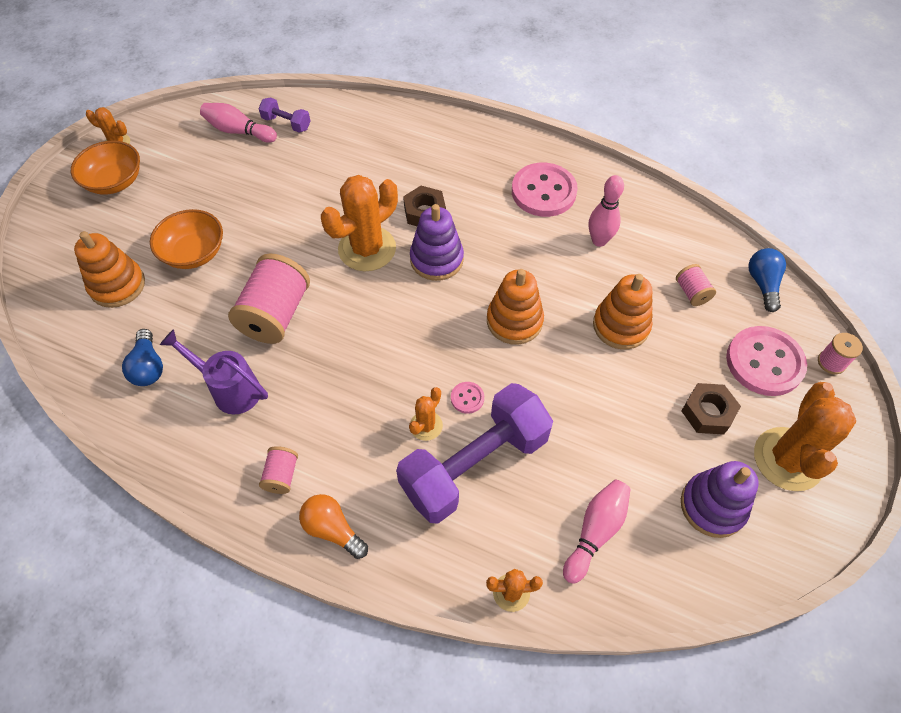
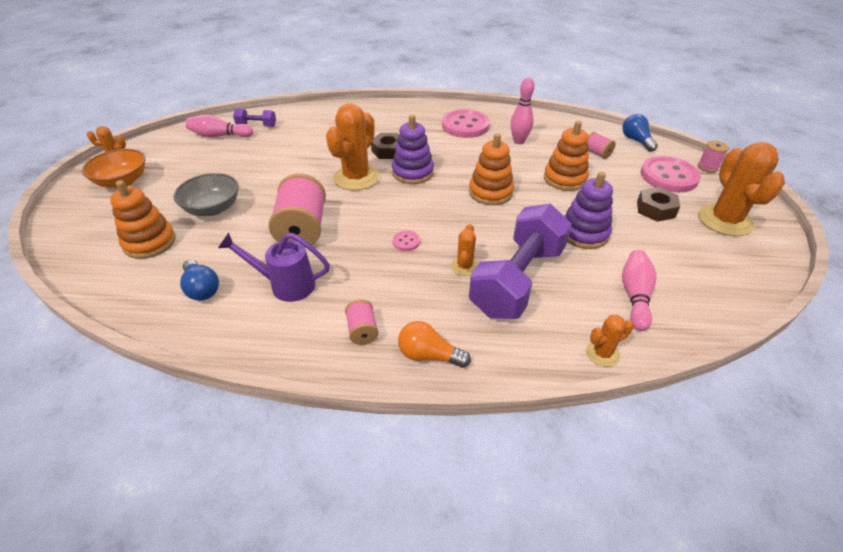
camera: 20 degrees left, 15 degrees down
orange bowl [150,209,223,269] -> grey bowl [174,173,239,216]
pink button [451,382,484,414] -> pink button moved to [392,230,420,251]
purple stacking toy [681,461,759,538] -> purple stacking toy moved to [564,172,613,249]

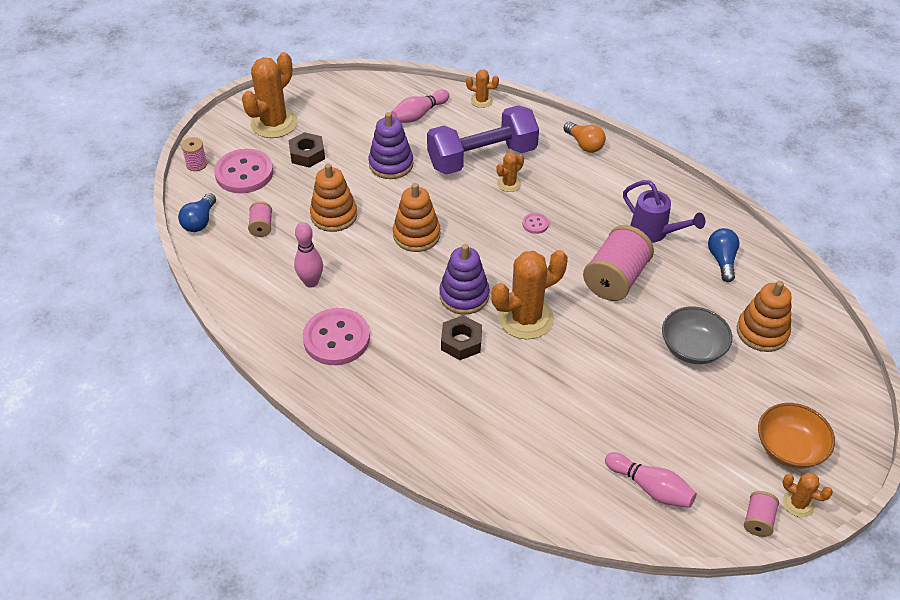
camera: 145 degrees left, 5 degrees up
purple dumbbell [233,108,276,127] -> none
pink spool [345,299,379,345] -> pink spool moved to [744,491,779,537]

